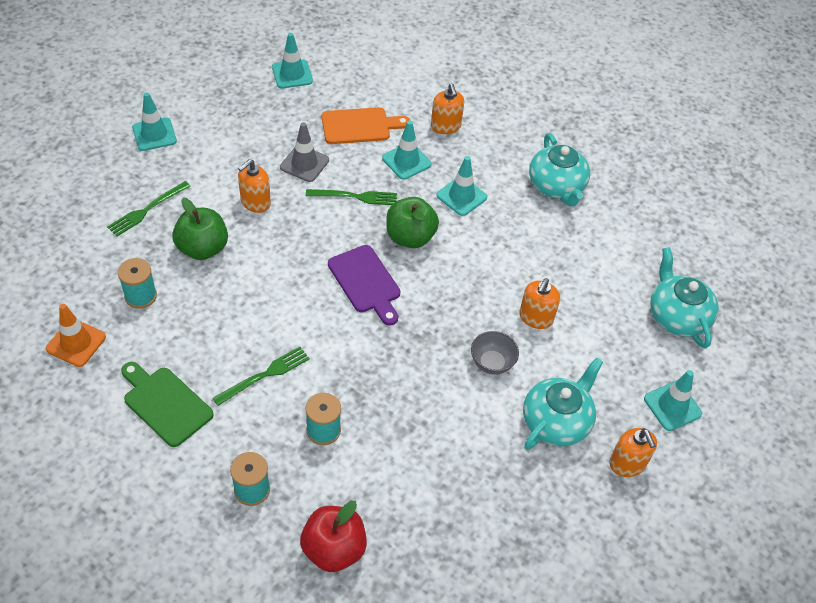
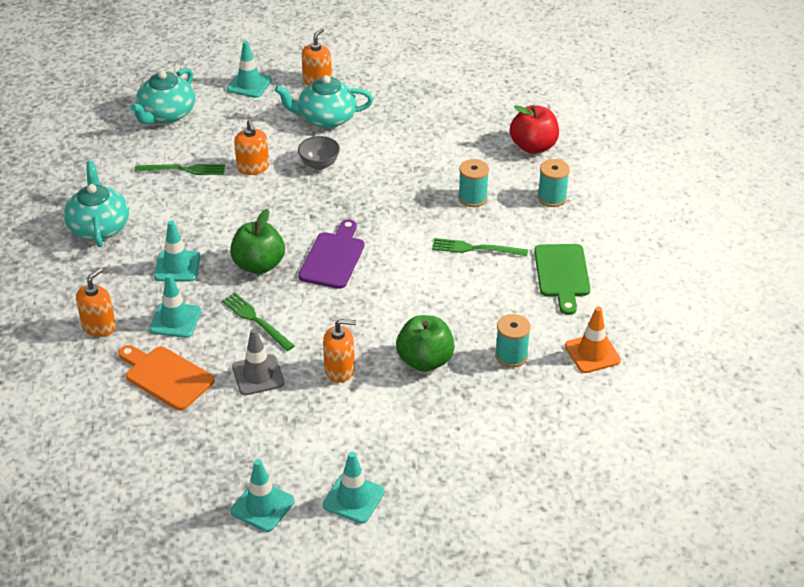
camera: 130 degrees left, 10 degrees down
green fork [107,181,191,236] -> green fork moved to [134,164,225,175]
turquoise traffic cone [272,33,313,88] -> turquoise traffic cone moved to [231,459,294,532]
orange soap dispenser [519,278,560,329] -> orange soap dispenser turned 90 degrees clockwise [234,120,269,175]
turquoise teapot [529,133,590,207] -> turquoise teapot turned 45 degrees counterclockwise [64,161,129,247]

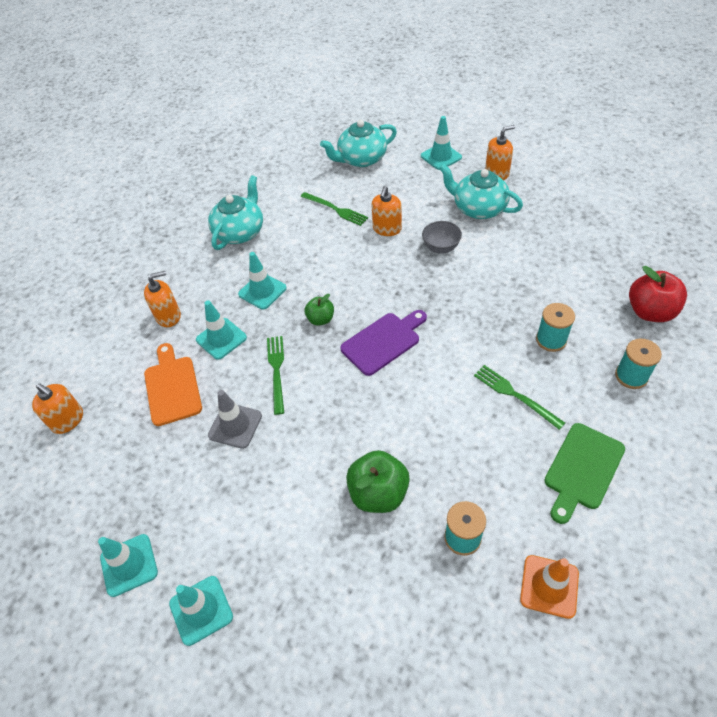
camera: 40 degrees right, 10 degrees up
green apple [230,209,285,274] -> green apple [304,294,334,326], size x0.59
orange soap dispenser [323,319,356,383] -> orange soap dispenser moved to [32,383,83,434]

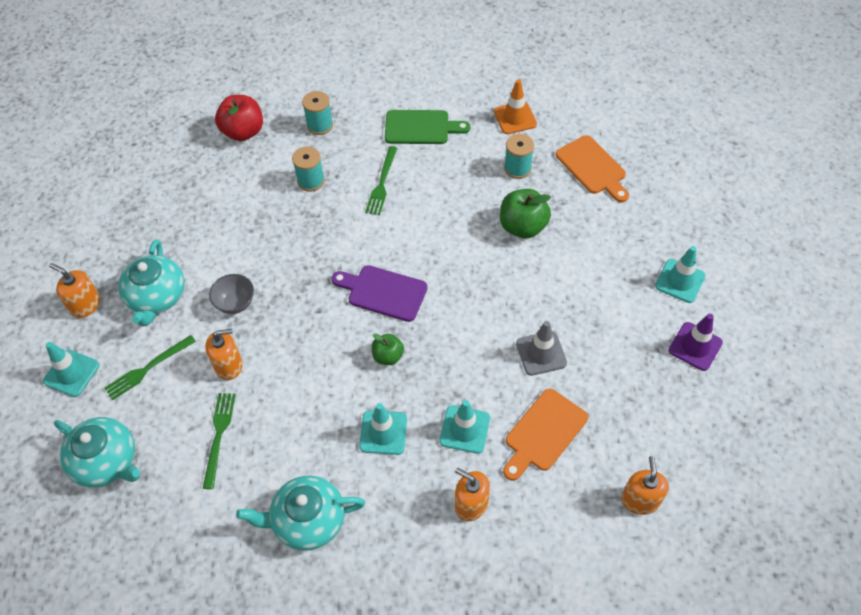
camera: 125 degrees left, 5 degrees up
turquoise traffic cone [98,534,158,597] -> purple traffic cone [669,314,723,371]
green fork [267,336,284,415] -> green fork moved to [104,335,196,400]
none -> orange cutting board [556,135,629,202]

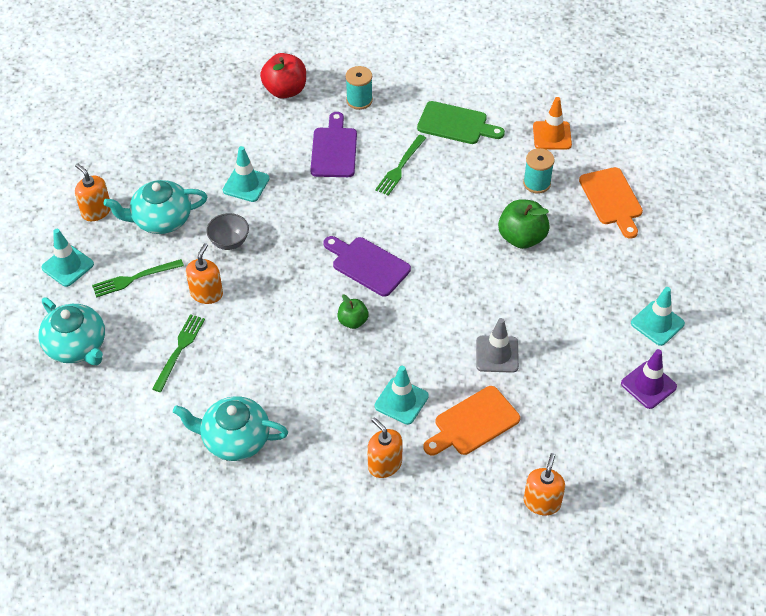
camera: 15 degrees right, 5 degrees down
turquoise teapot [118,240,185,326] -> turquoise teapot turned 60 degrees clockwise [103,180,207,234]
orange soap dispenser [205,329,243,380] -> orange soap dispenser turned 75 degrees counterclockwise [186,243,223,304]
turquoise spool [292,147,325,191] -> purple cutting board [310,112,357,177]
turquoise traffic cone [359,403,407,455] -> turquoise traffic cone moved to [223,146,270,202]

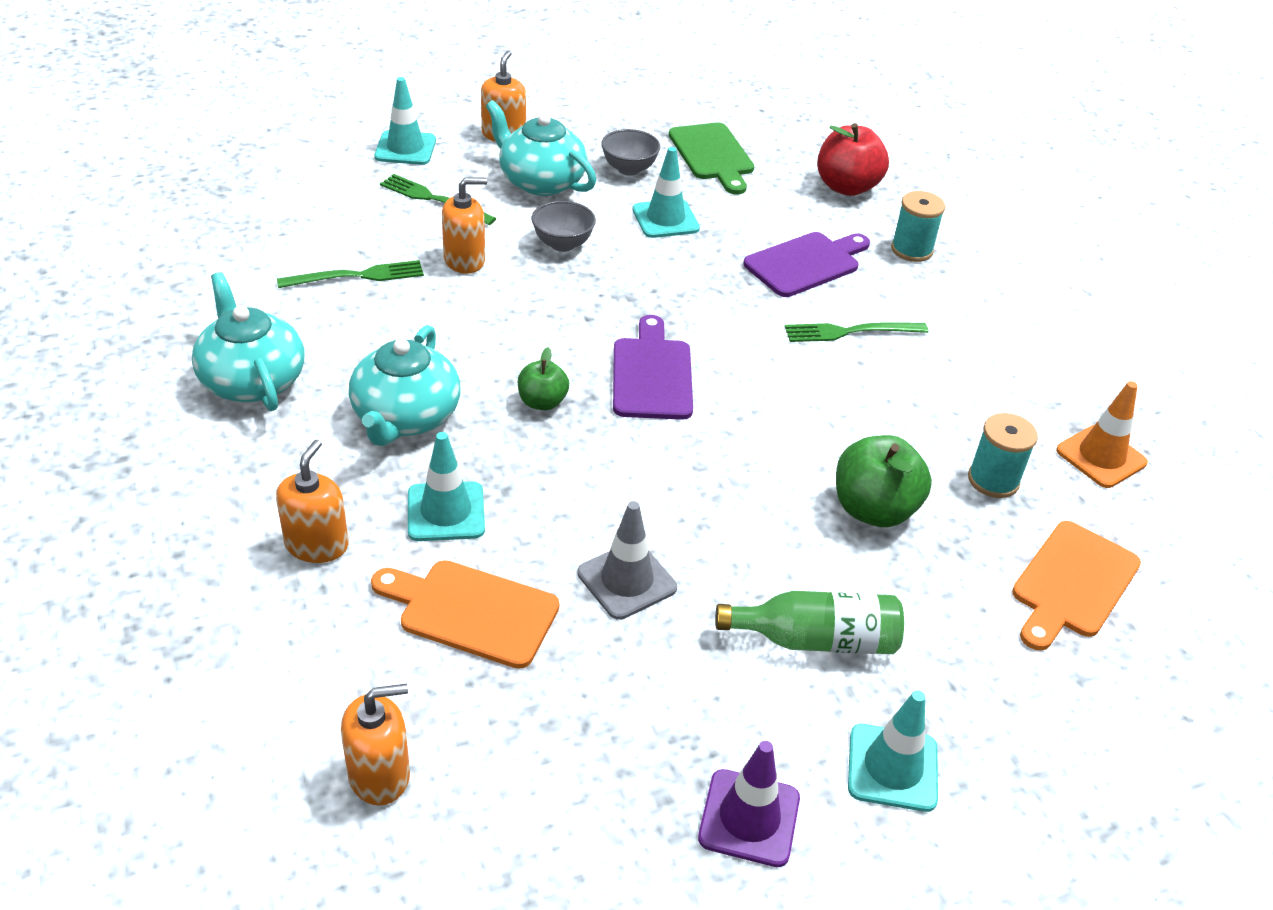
camera: 50 degrees right, 10 degrees down
turquoise teapot [38,297,105,365] -> turquoise teapot moved to [349,325,461,446]
green cutting board [417,101,505,144] -> green cutting board moved to [669,122,754,194]
none -> grey bowl [601,129,660,176]
none -> green bottle [715,591,904,654]

